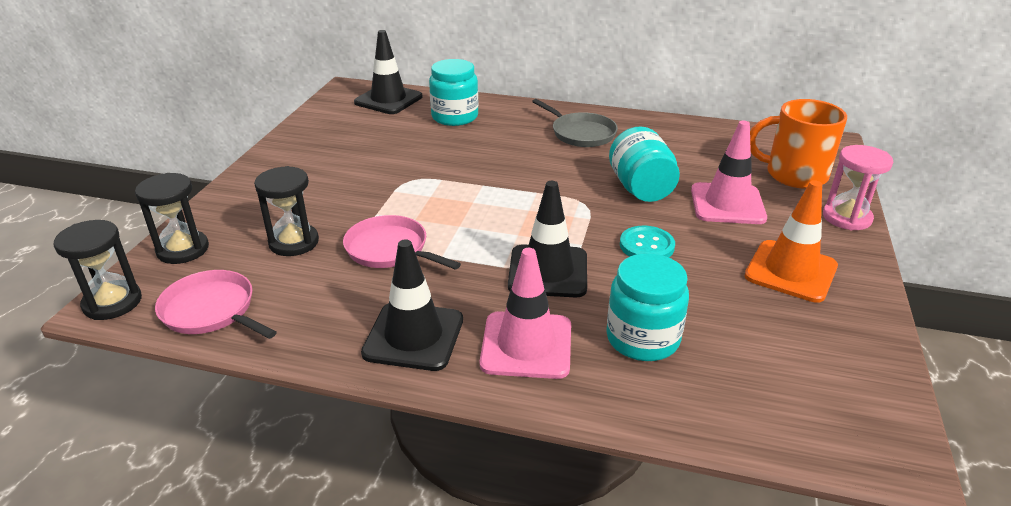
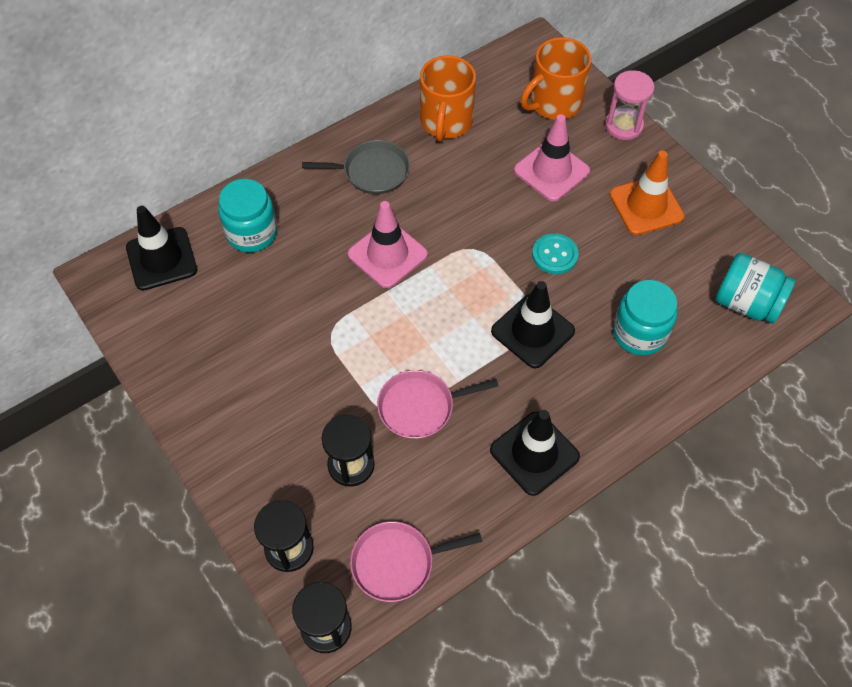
camera: 50 degrees left, 25 degrees up
pink traffic cone [480,248,571,379] -> pink traffic cone moved to [348,201,428,288]
turquoise jar [609,126,680,202] -> turquoise jar moved to [715,253,796,324]
none -> orange mug [420,56,476,142]

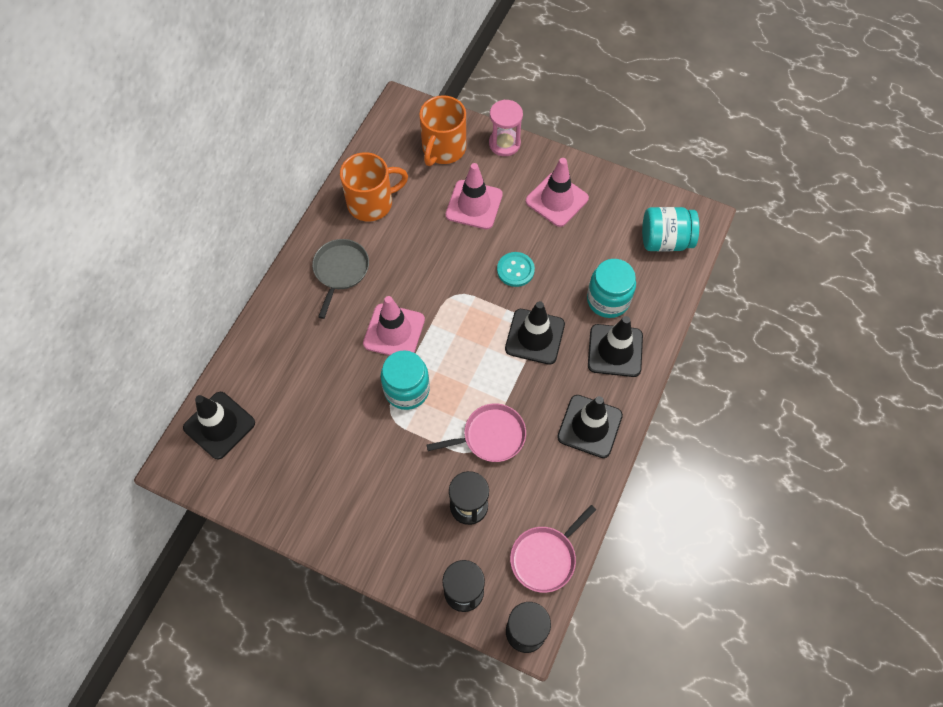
camera: 30 degrees left, 5 degrees up
turquoise jar [218,179,277,253] -> turquoise jar moved to [381,350,430,410]
grey pan [302,140,410,194] -> grey pan turned 45 degrees counterclockwise [312,239,369,319]
pink pan [377,370,498,439] -> pink pan turned 150 degrees counterclockwise [427,403,526,462]
orange mug [420,56,476,142] -> orange mug turned 90 degrees counterclockwise [340,152,408,221]
orange traffic cone [610,151,685,235] -> pink traffic cone [526,158,589,227]
none -> black traffic cone [588,316,643,377]

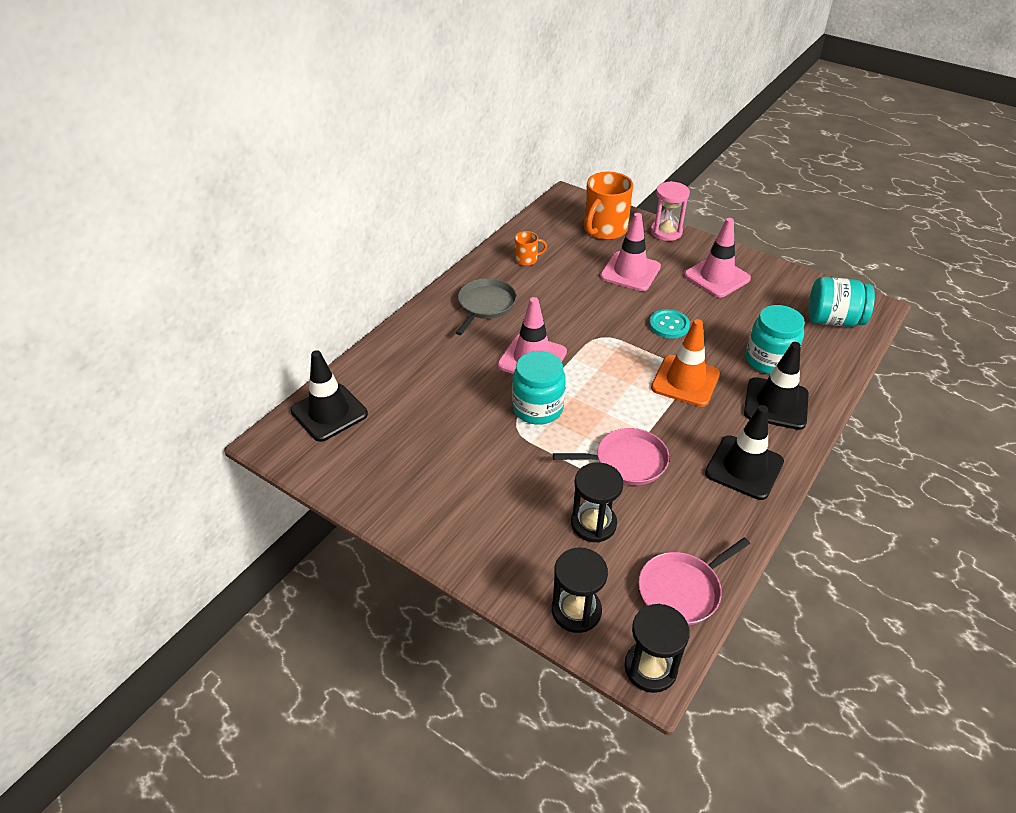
camera: 10 degrees right, 20 degrees down
orange mug [340,152,408,221] -> orange mug [515,231,547,266], size x0.50
black traffic cone [505,301,565,365] -> orange traffic cone [651,319,720,407]

